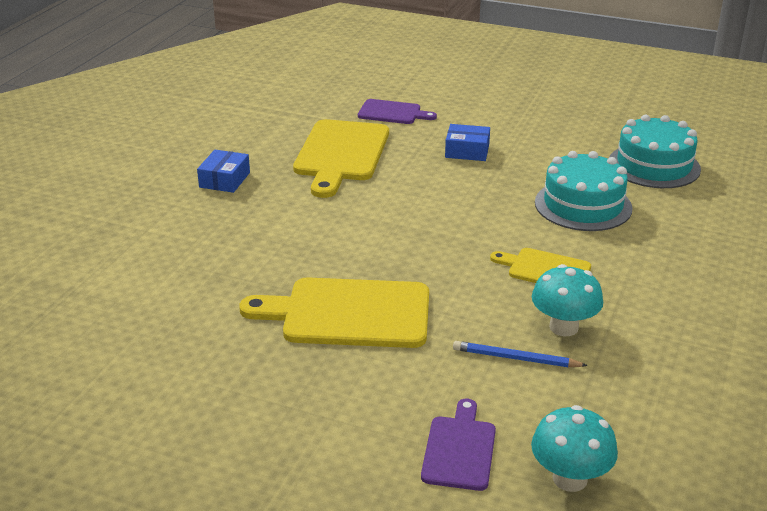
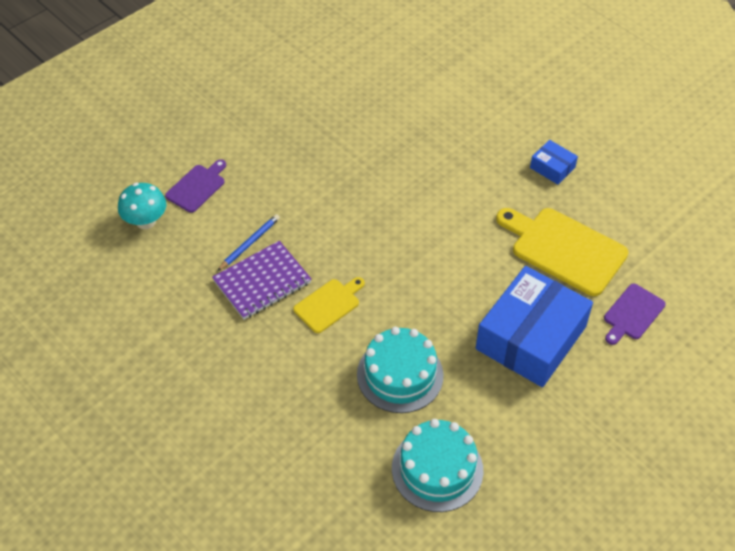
camera: 115 degrees right, 20 degrees up
yellow cutting board [239,278,429,348] -> none
purple cutting board [421,399,496,491] -> purple cutting board turned 90 degrees counterclockwise [165,159,226,213]
blue box [445,124,490,161] -> blue box [476,266,593,387], size x2.27
turquoise mushroom [532,264,603,336] -> purple notebook [212,241,311,320]

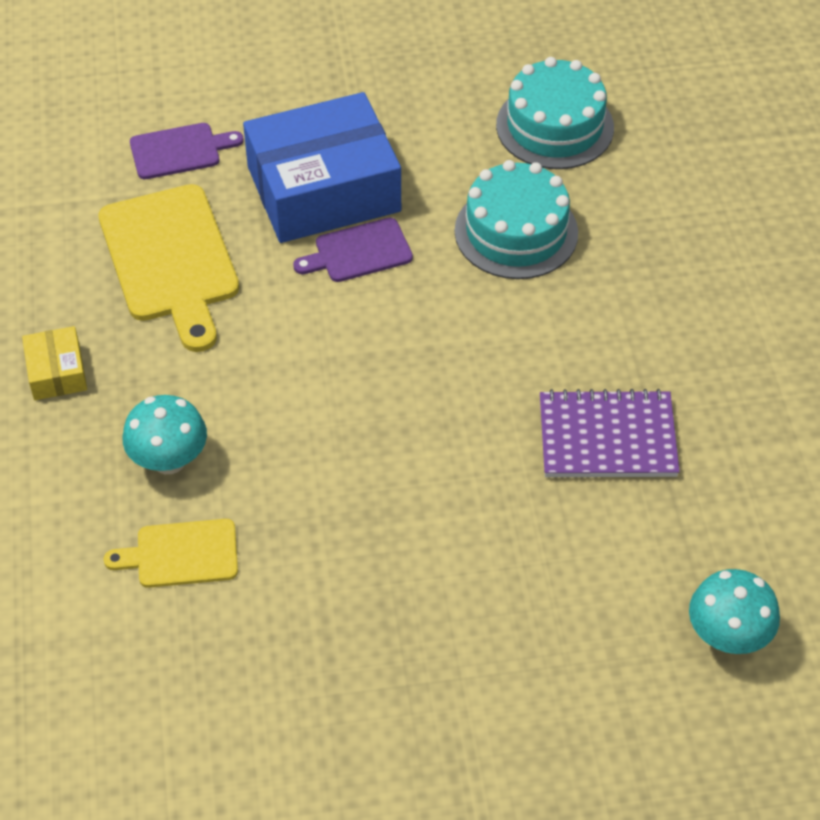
camera: 145 degrees left, 0 degrees up
purple cutting board [165,159,226,213] -> purple cutting board moved to [293,218,413,282]
blue pencil [217,214,280,271] -> none
yellow cutting board [293,277,365,333] -> yellow cutting board moved to [104,519,238,588]
blue box [530,140,578,185] -> yellow box [22,326,87,400]
none -> turquoise mushroom [123,395,207,474]

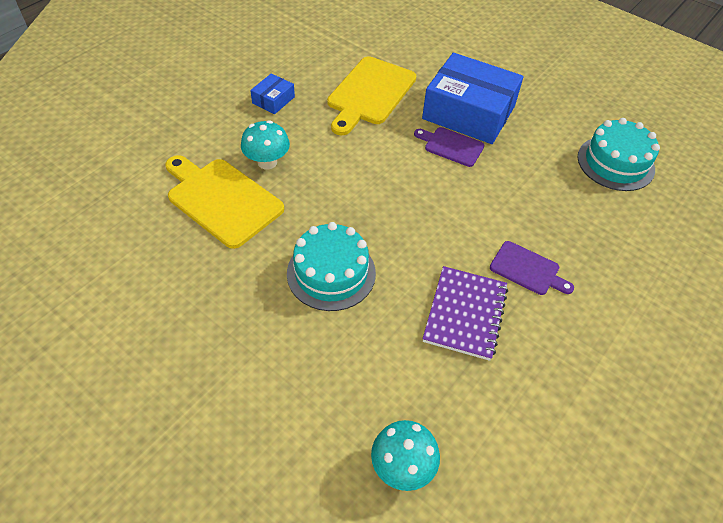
camera: 45 degrees right, 0 degrees up
yellow box [22,326,87,400] -> blue box [250,73,295,114]
yellow cutting board [104,519,238,588] -> yellow cutting board [165,155,284,249], size x1.80
purple cutting board [130,123,244,179] -> purple cutting board moved to [490,241,574,295]
turquoise cake [455,160,578,279] -> turquoise cake moved to [287,222,376,311]
purple notebook [540,389,680,477] -> purple notebook turned 60 degrees clockwise [423,266,508,361]

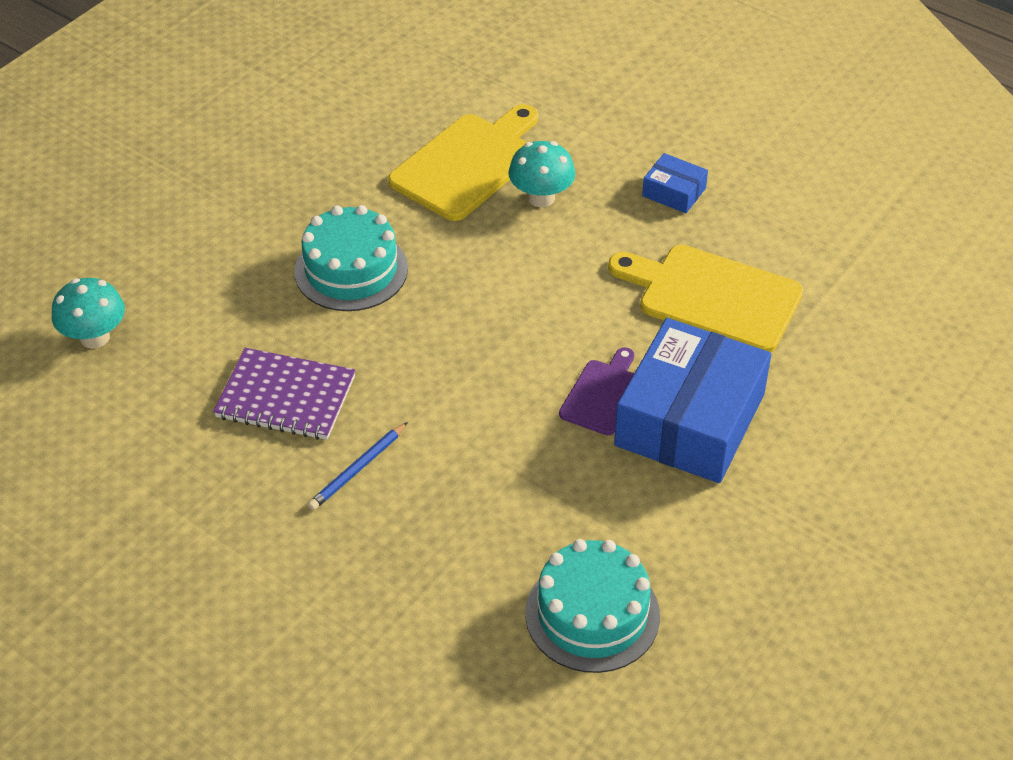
camera: 90 degrees right, 5 degrees down
purple cutting board [490,241,574,295] -> blue pencil [308,422,408,510]

